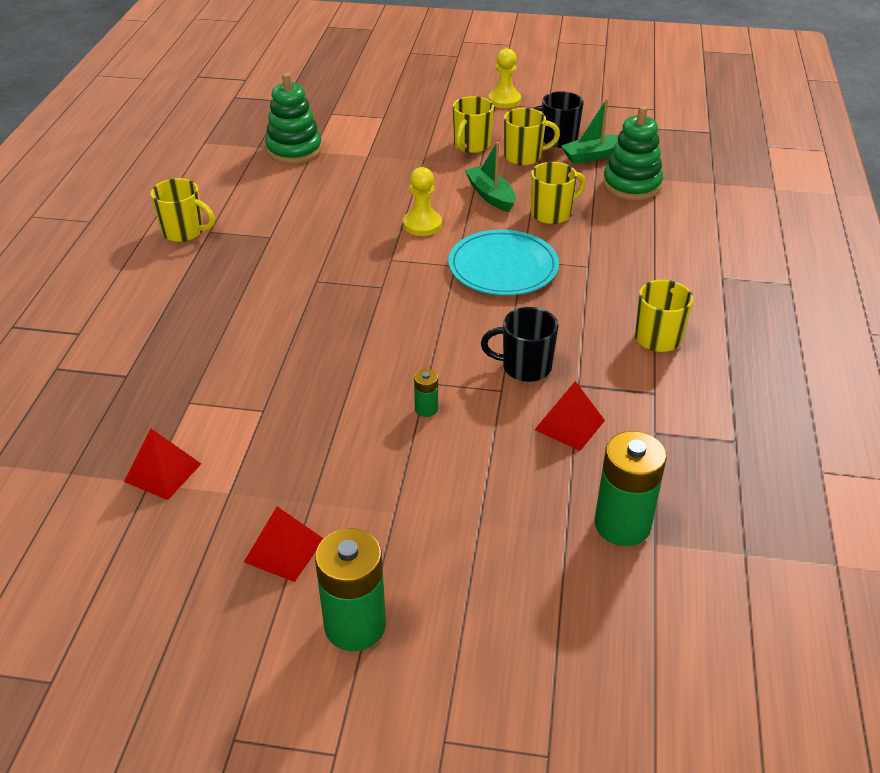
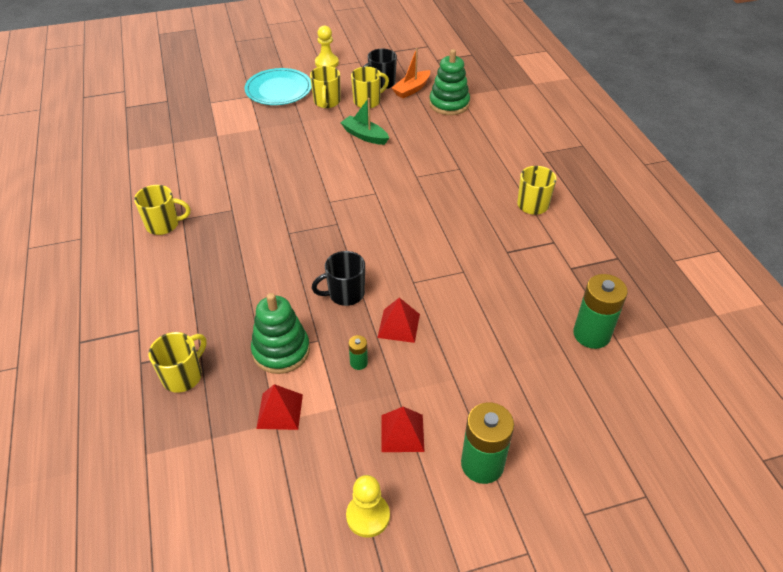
camera: 25 degrees left, 5 degrees up
green stacking toy [265,73,322,164] -> green stacking toy moved to [251,293,310,374]
yellow pawn [403,167,442,236] -> yellow pawn moved to [346,475,390,538]
green battery [414,369,438,417] -> green battery moved to [349,335,368,370]
turquoise plate [448,230,559,295] -> turquoise plate moved to [245,68,312,105]
black mug [481,307,559,382] -> black mug moved to [312,251,365,306]
yellow mug [531,162,586,224] -> yellow mug moved to [148,332,207,393]
red pyramid [535,381,605,451] -> red pyramid moved to [377,298,420,343]
green boat [561,98,619,164] -> orange boat [392,48,430,98]

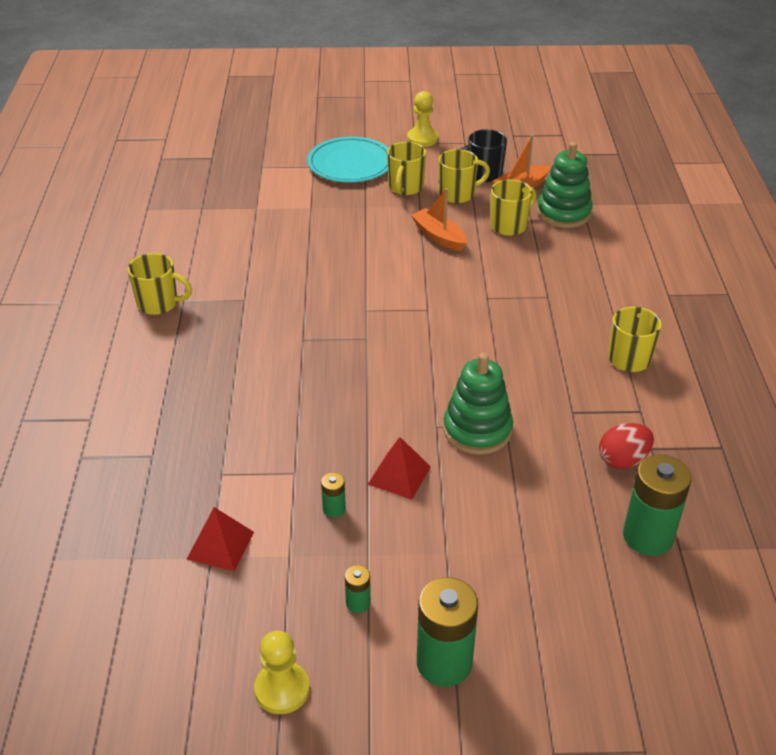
camera: 15 degrees right, 5 degrees down
yellow mug [148,332,207,393] -> yellow mug moved to [490,179,536,236]
green stacking toy [251,293,310,374] -> green stacking toy moved to [443,352,513,455]
black mug [312,251,365,306] -> none
green boat [340,98,389,145] -> orange boat [411,188,466,251]
red pyramid [381,407,425,452] -> green battery [345,565,371,613]
none -> red egg [599,423,654,469]

